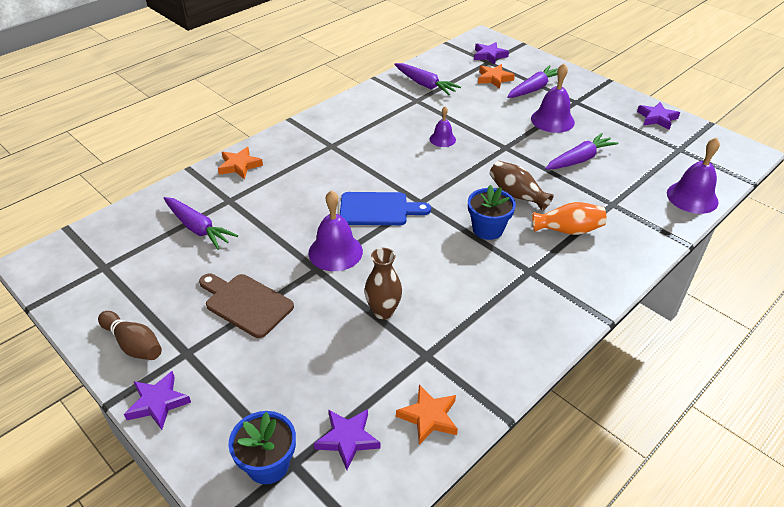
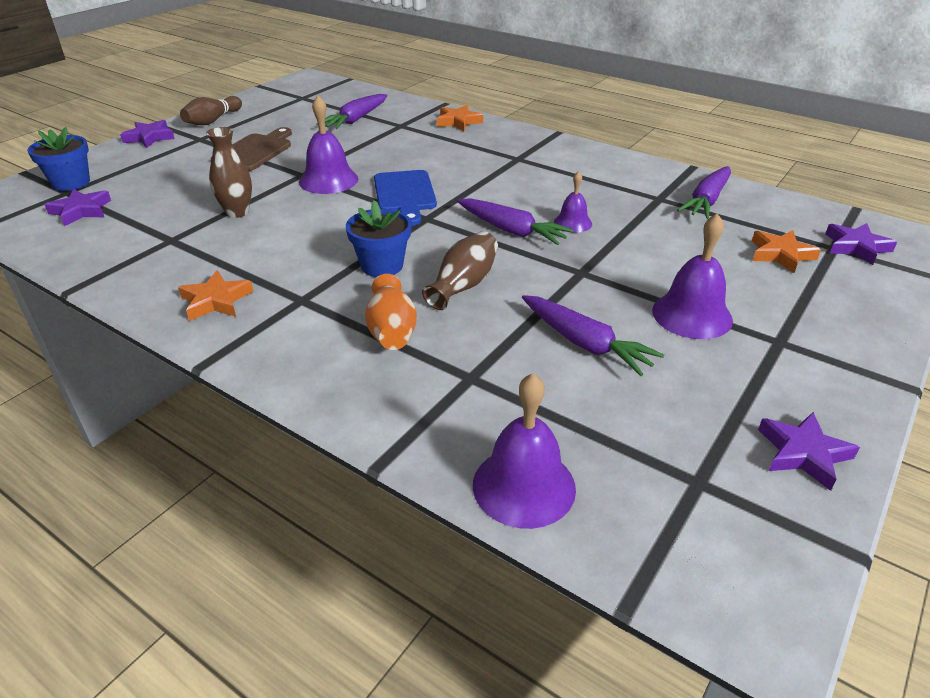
camera: 80 degrees right, 5 degrees down
orange star [396,385,458,445] -> orange star moved to [178,270,254,321]
purple carrot [507,65,558,98] -> purple carrot moved to [457,198,574,245]

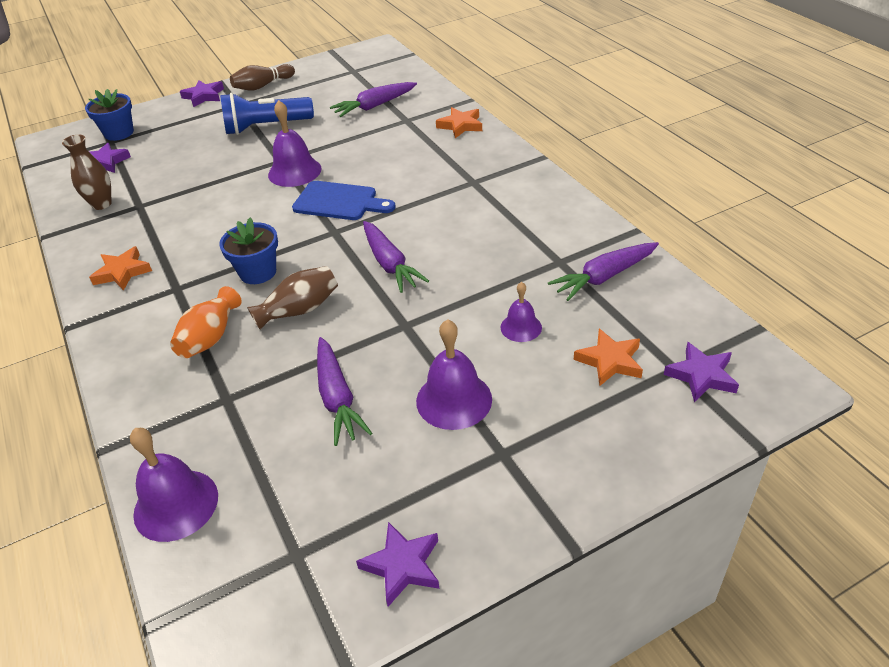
camera: 30 degrees right, 5 degrees up
brown vase [206,127,252,218] -> brown vase moved to [62,134,112,210]
brown cutting board [211,127,292,171] -> blue flashlight [220,93,314,135]
blue cutting board [374,170,437,226] -> blue cutting board turned 90 degrees counterclockwise [292,181,396,220]
purple bell [554,171,592,233] -> purple bell moved to [501,282,542,342]

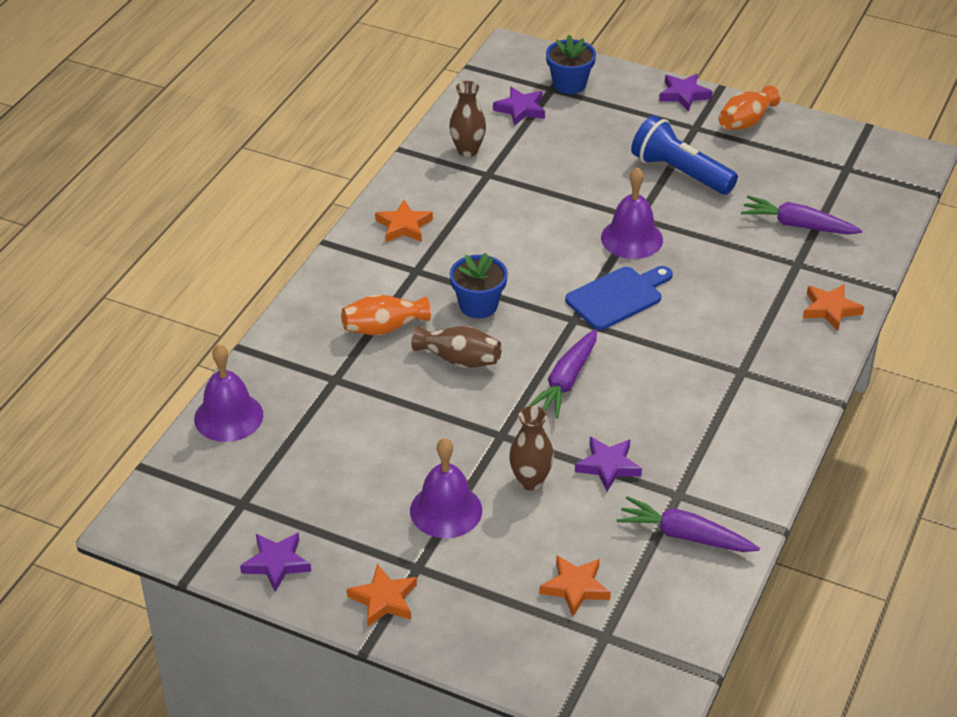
camera: 50 degrees right, 0 degrees up
brown bowling pin [230,64,295,91] -> orange vase [718,85,780,130]
blue cutting board [292,181,396,220] -> blue cutting board turned 105 degrees counterclockwise [565,266,673,330]
purple carrot [317,337,372,446] -> none
purple bell [501,282,542,342] -> none
purple star [664,342,739,402] -> purple star moved to [575,437,642,491]
none -> orange star [347,564,417,627]
none -> brown vase [509,406,554,490]

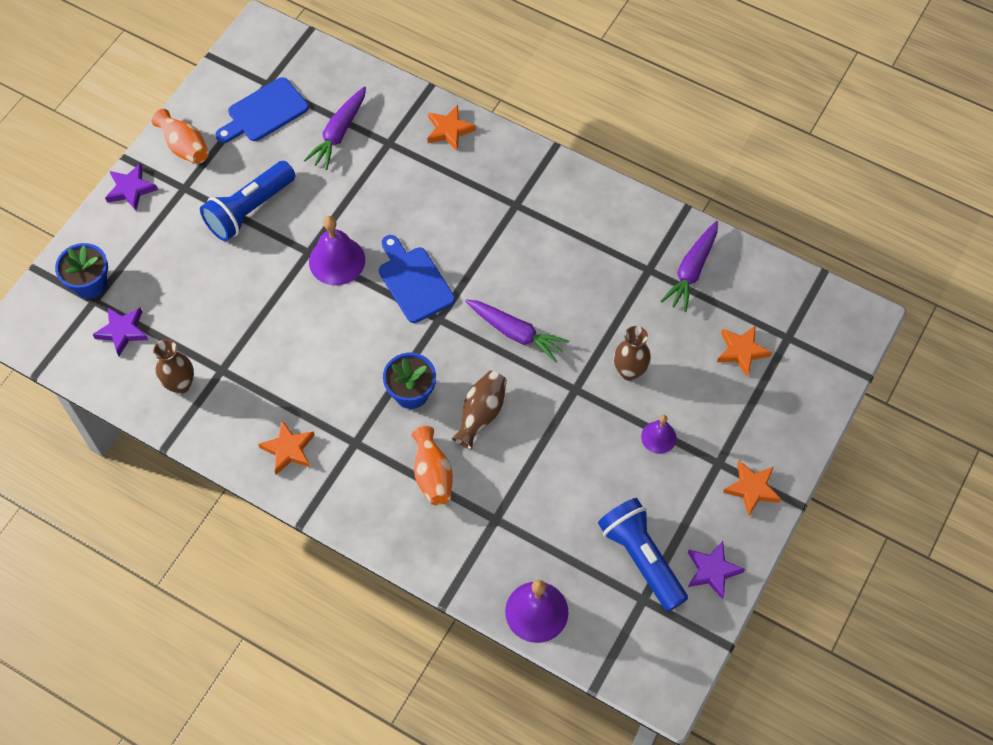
camera: 85 degrees left, 20 degrees up
purple bell [410,438,482,538] -> purple bell [641,415,677,454], size x0.59
purple star [575,437,642,491] -> none
none -> blue cutting board [215,77,309,143]
none -> blue flashlight [598,498,688,612]

